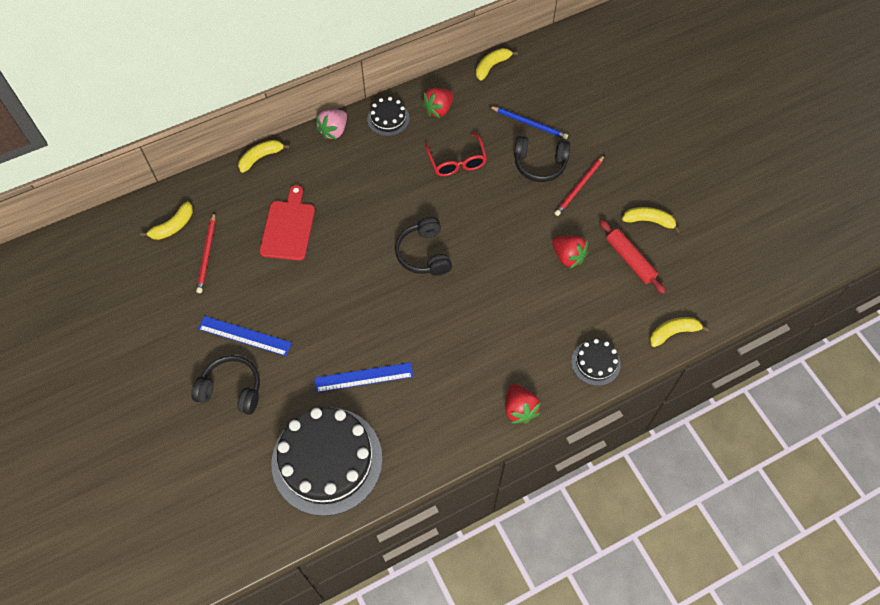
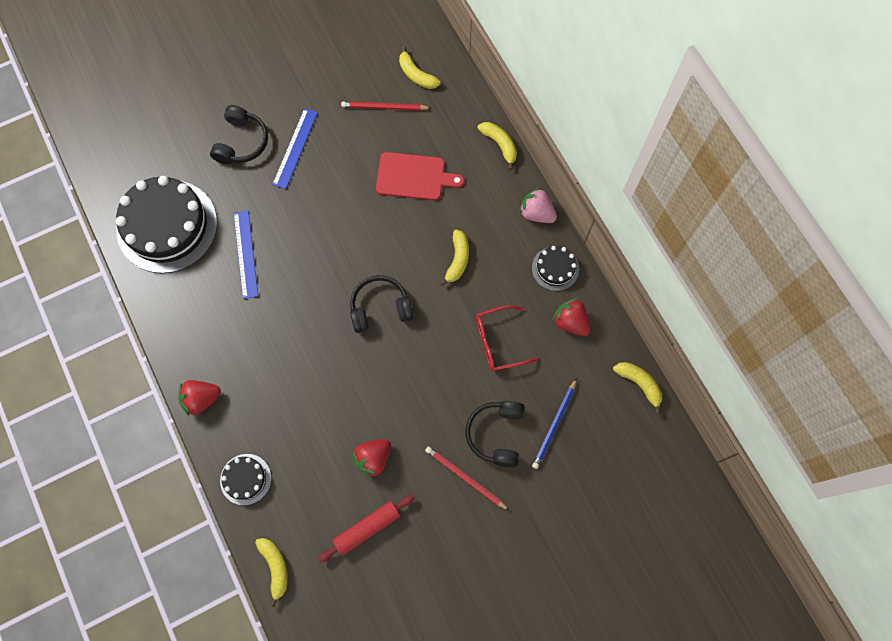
camera: 90 degrees right, 10 degrees up
yellow banana [622,207,681,233] -> yellow banana moved to [439,229,469,286]

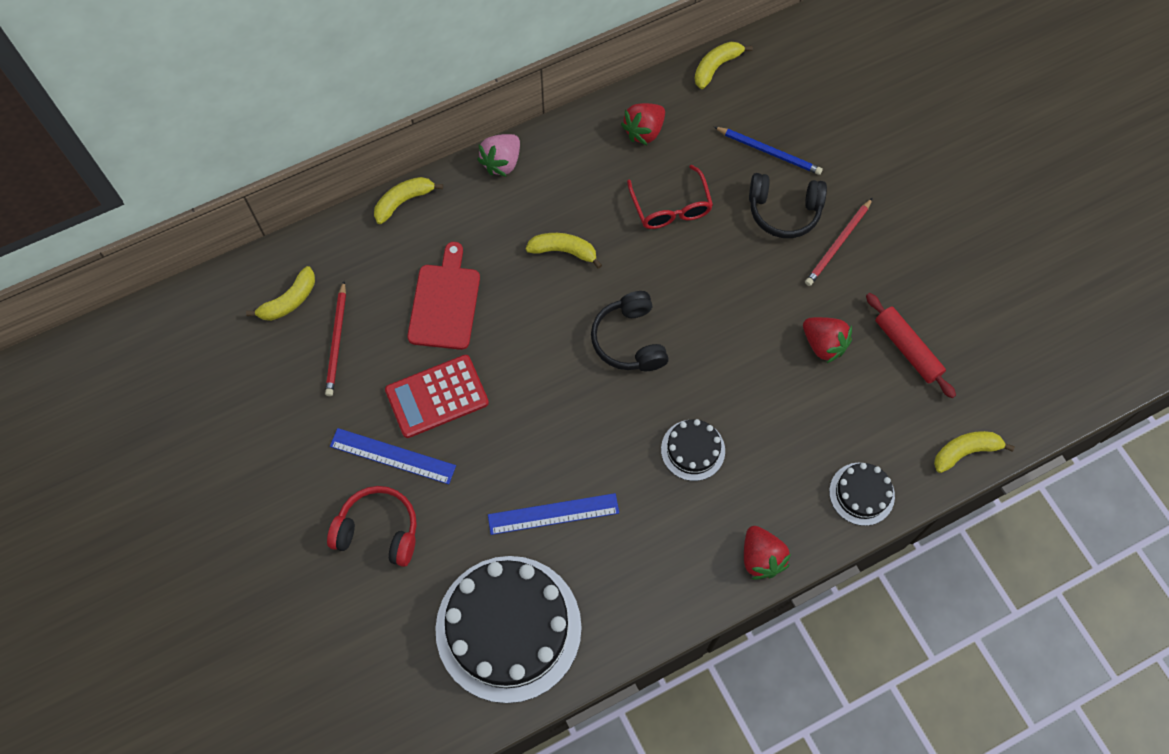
camera: 90 degrees left, 5 degrees down
black headphones [210,105,268,164] -> red headphones [327,486,417,567]
black cake [532,246,579,291] -> black cake moved to [661,419,725,481]
none -> red calculator [385,355,489,438]

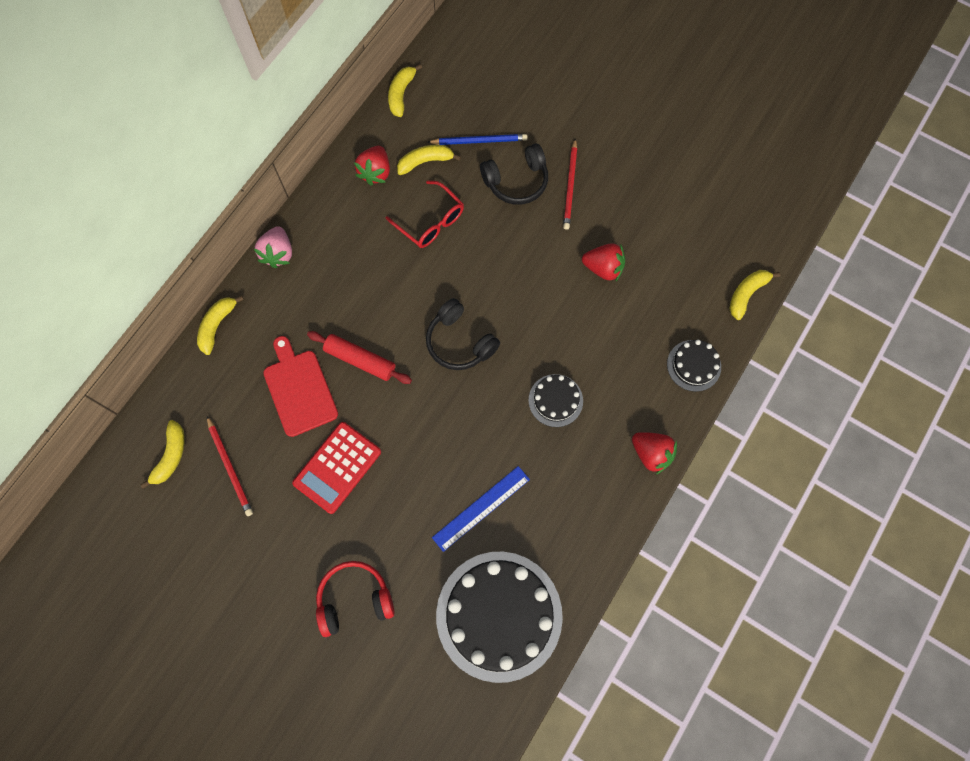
camera: 30 degrees left, 5 degrees up
blue ruler [330,428,456,484] -> none
yellow banana [526,233,602,269] -> yellow banana moved to [397,145,461,175]
red rolling pin [866,293,956,398] -> red rolling pin moved to [307,331,412,384]

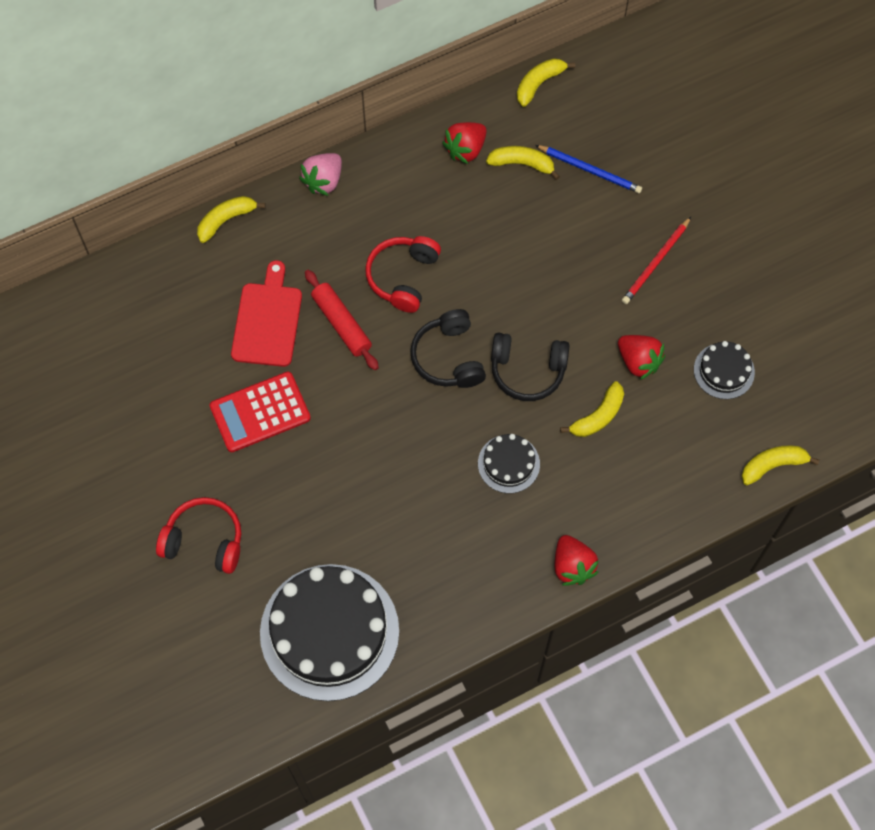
camera: 30 degrees right, 5 degrees down
yellow banana [140,420,185,489] -> yellow banana moved to [560,381,624,437]
red pencil [207,416,253,516] -> none
red glasses [385,180,464,248] -> none
blue ruler [432,466,530,552] -> none
black headphones [480,144,548,205] -> black headphones moved to [491,333,570,401]
black cake [667,340,721,392] -> black cake moved to [694,341,755,399]
none -> red headphones [365,236,441,313]

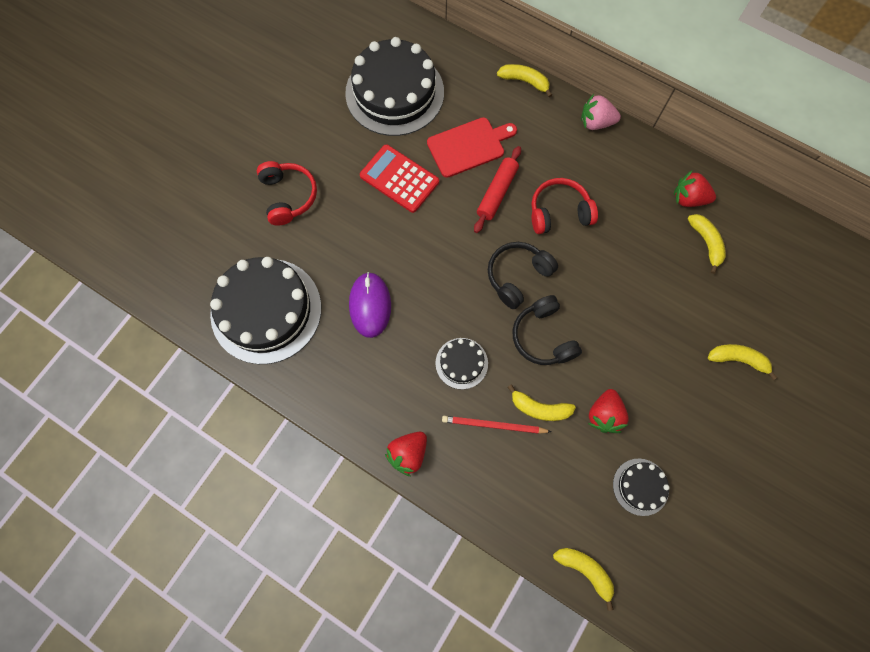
camera: 60 degrees right, 5 degrees up
yellow banana [517,58,575,107] -> yellow banana moved to [708,344,778,380]
blue pencil [535,145,642,193] -> none
red pencil [622,217,691,304] -> red pencil moved to [442,416,552,434]
none -> black cake [345,37,444,136]
none -> purple mouse [349,272,391,338]

